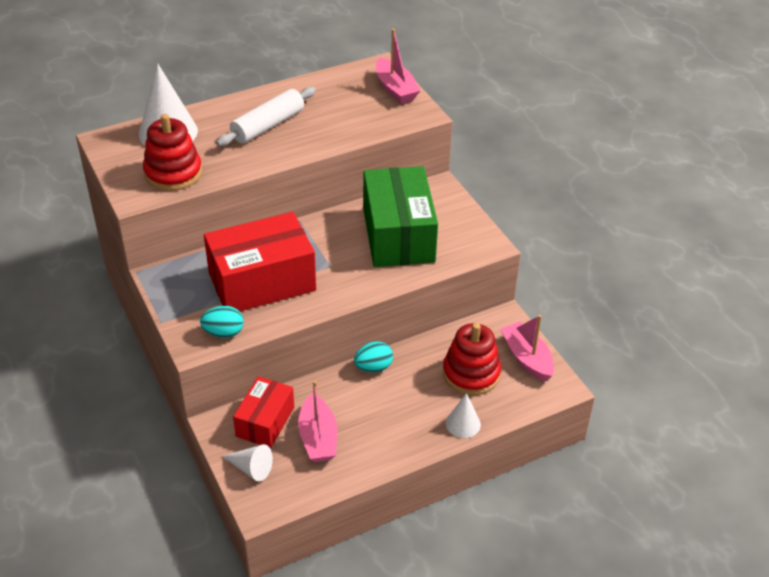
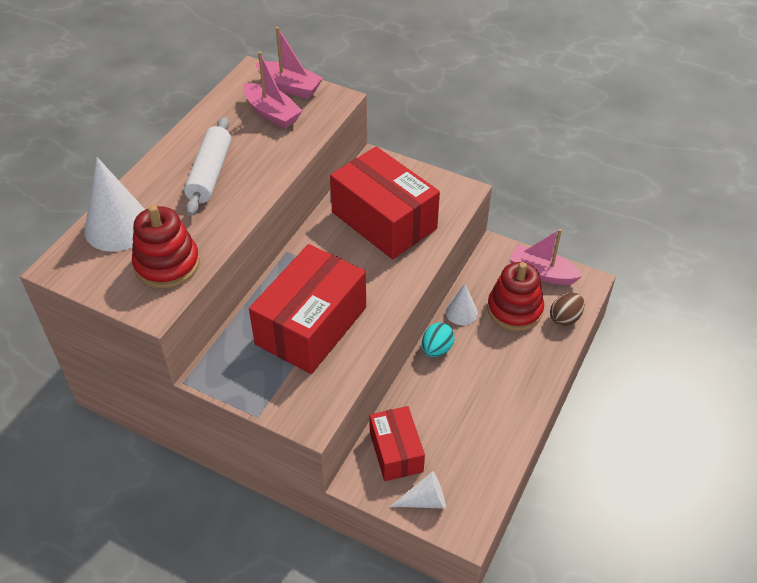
camera: 35 degrees left, 5 degrees up
turquoise egg [200,306,244,338] -> none
pink boat [298,381,337,462] -> pink boat moved to [243,51,303,129]
green box [363,166,438,267] -> red box [330,147,440,259]
white cone [446,393,481,438] -> white cone moved to [446,284,478,325]
none -> brown egg [550,293,584,326]

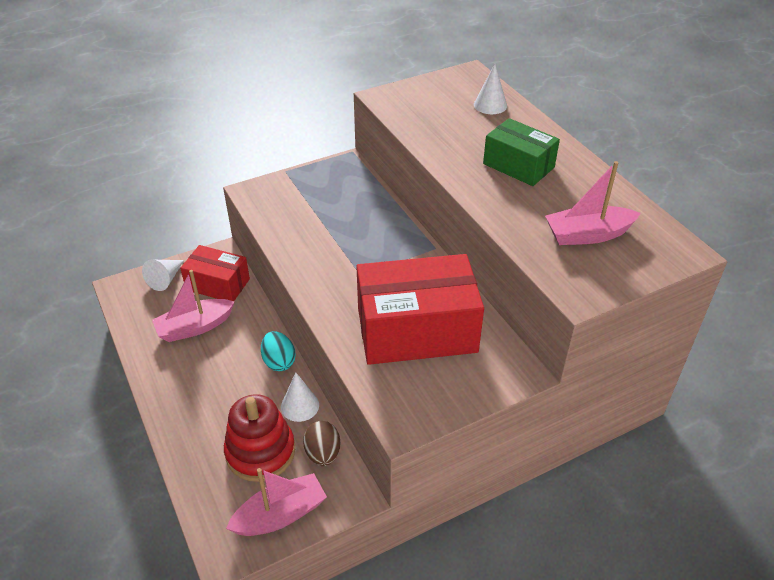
camera: 125 degrees right, 5 degrees down
white cone [84,157,145,252] -> white cone [474,64,507,114], size x0.55
red stacking toy [132,205,200,288] -> none
white rolling pin [184,117,231,216] -> green box [483,118,560,186]
red box [249,244,366,374] -> none
pink boat [255,27,323,99] -> pink boat moved to [152,270,235,342]
brown egg [550,293,584,326] -> brown egg moved to [303,421,340,466]

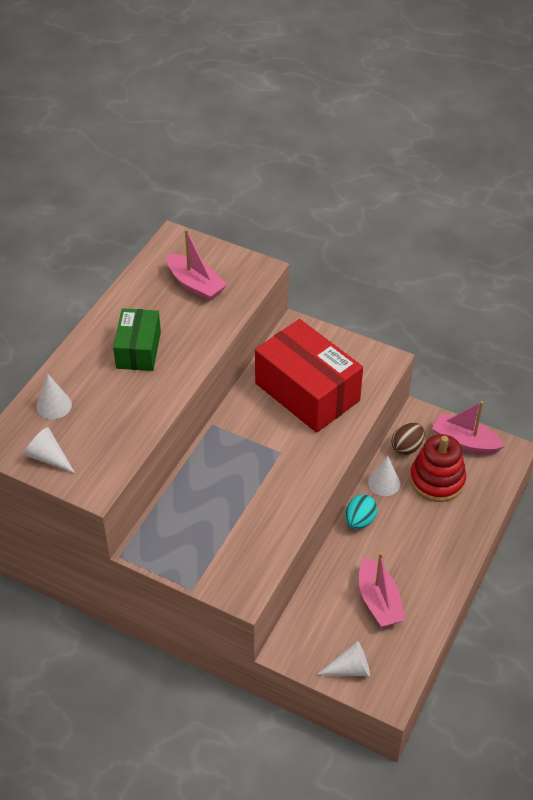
camera: 125 degrees left, 5 degrees up
pink boat [152,270,235,342] -> pink boat turned 45 degrees clockwise [359,552,405,627]
red box [180,245,250,301] -> none
none -> white cone [24,427,75,473]

